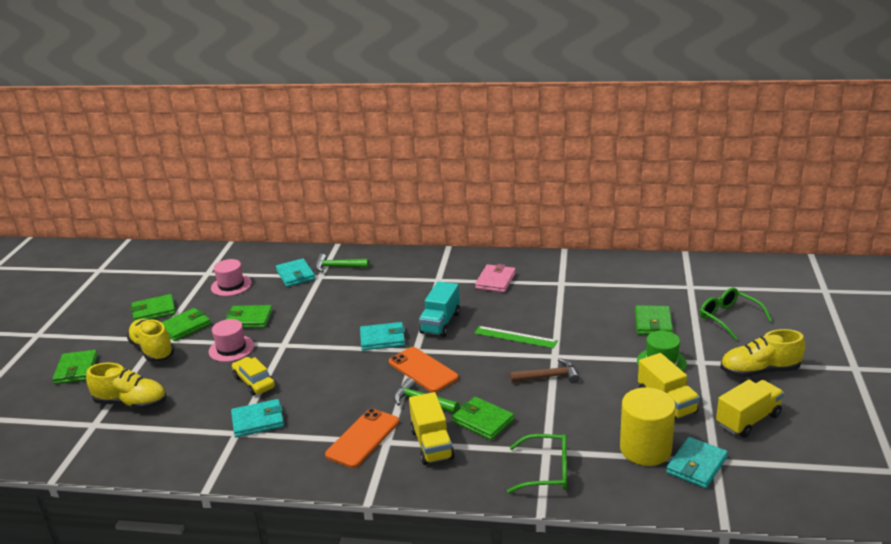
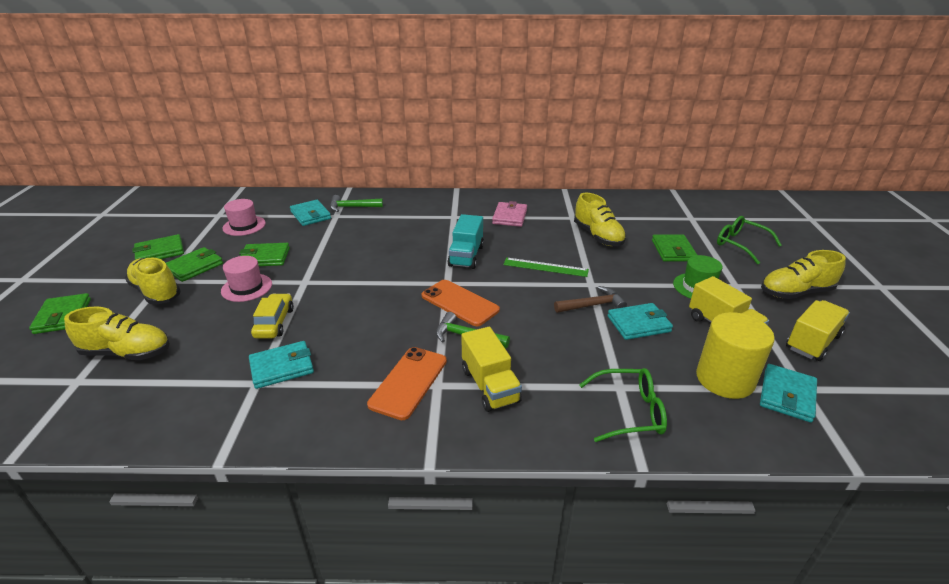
camera: 10 degrees left, 5 degrees up
yellow car [232,357,275,396] -> yellow car turned 45 degrees clockwise [251,293,294,338]
turquoise wallet [360,322,405,350] -> turquoise wallet moved to [608,303,673,340]
green wallet [452,397,514,440] -> none
none -> yellow shoe [574,193,626,246]

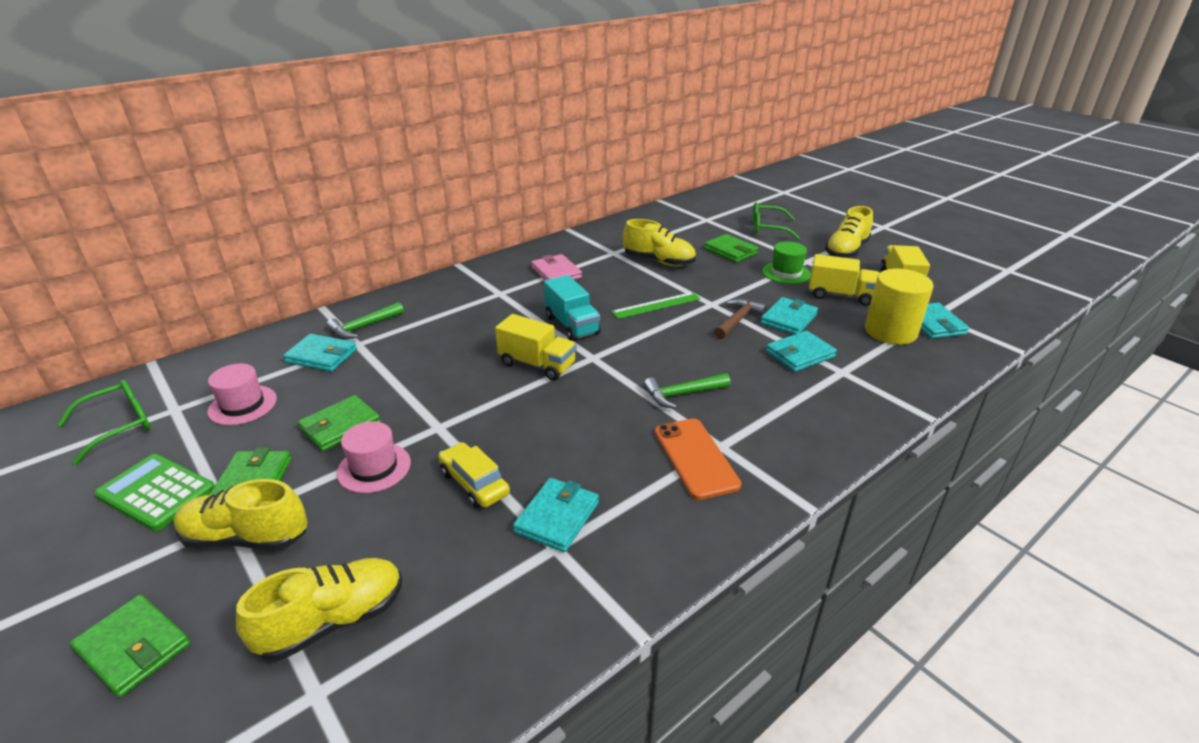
camera: 40 degrees left, 0 degrees up
green wallet [132,234,184,260] -> green calculator [94,454,215,531]
orange phone [421,280,500,326] -> none
yellow truck [461,327,522,412] -> yellow truck moved to [495,314,577,381]
green glasses [579,368,667,442] -> green glasses moved to [57,380,151,465]
none -> turquoise wallet [766,331,837,372]

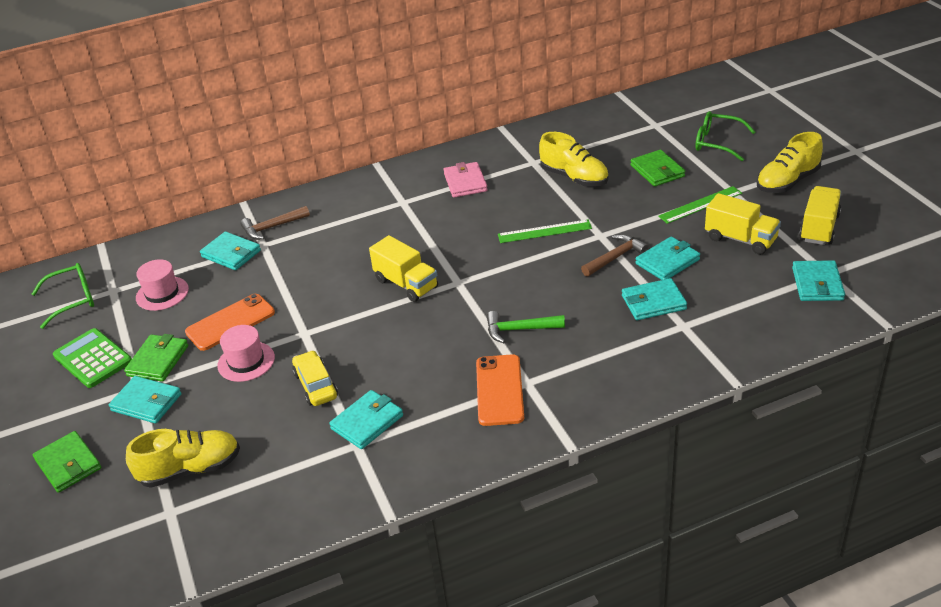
camera: 20 degrees right, 5 degrees up
yellow shoe [173,479,308,550] -> turquoise wallet [109,376,182,424]
green wallet [298,395,381,452] -> orange phone [185,294,275,351]
green hammer [326,302,404,339] -> brown hammer [240,206,310,240]
turquoise truck [544,275,601,341] -> none
green hat [762,242,811,284] -> green ruler [658,186,742,224]
yellow cylinder [865,269,934,345] -> none

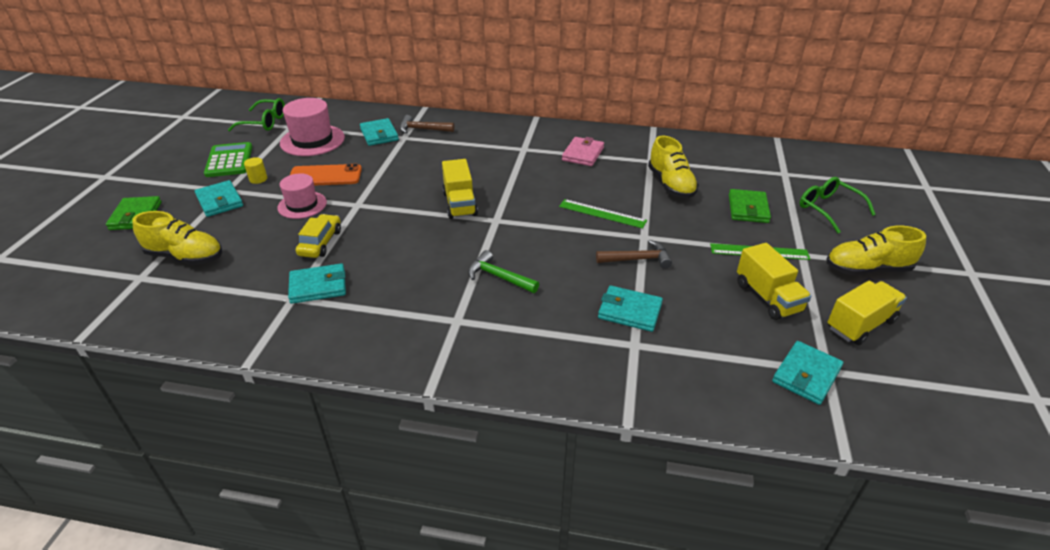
camera: 30 degrees right, 0 degrees up
green wallet [124,334,188,382] -> yellow cylinder [244,157,267,184]
pink hat [136,259,189,311] -> pink hat [280,98,345,156], size x1.53
orange phone [476,354,524,426] -> none
turquoise wallet [635,236,700,280] -> none

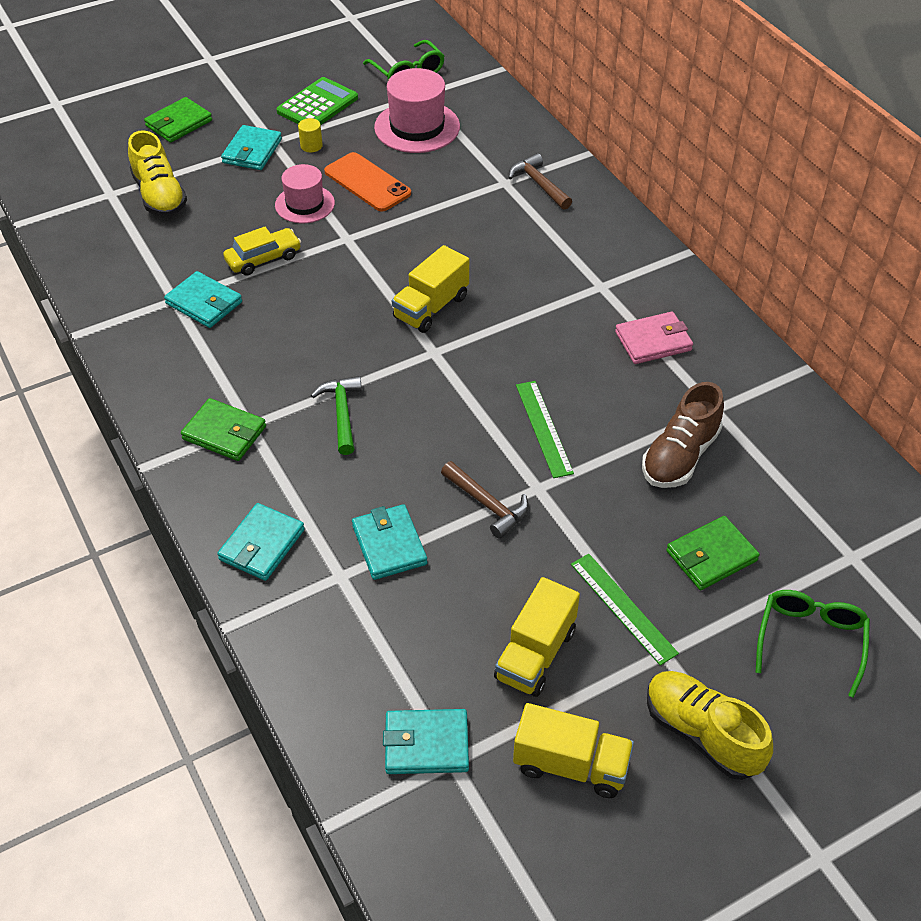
camera: 50 degrees right, 10 degrees up
turquoise wallet [360,118,399,146] -> turquoise wallet moved to [217,503,305,581]
yellow shoe [648,136,699,198] -> brown shoe [642,382,724,488]
none -> green wallet [181,398,266,461]

